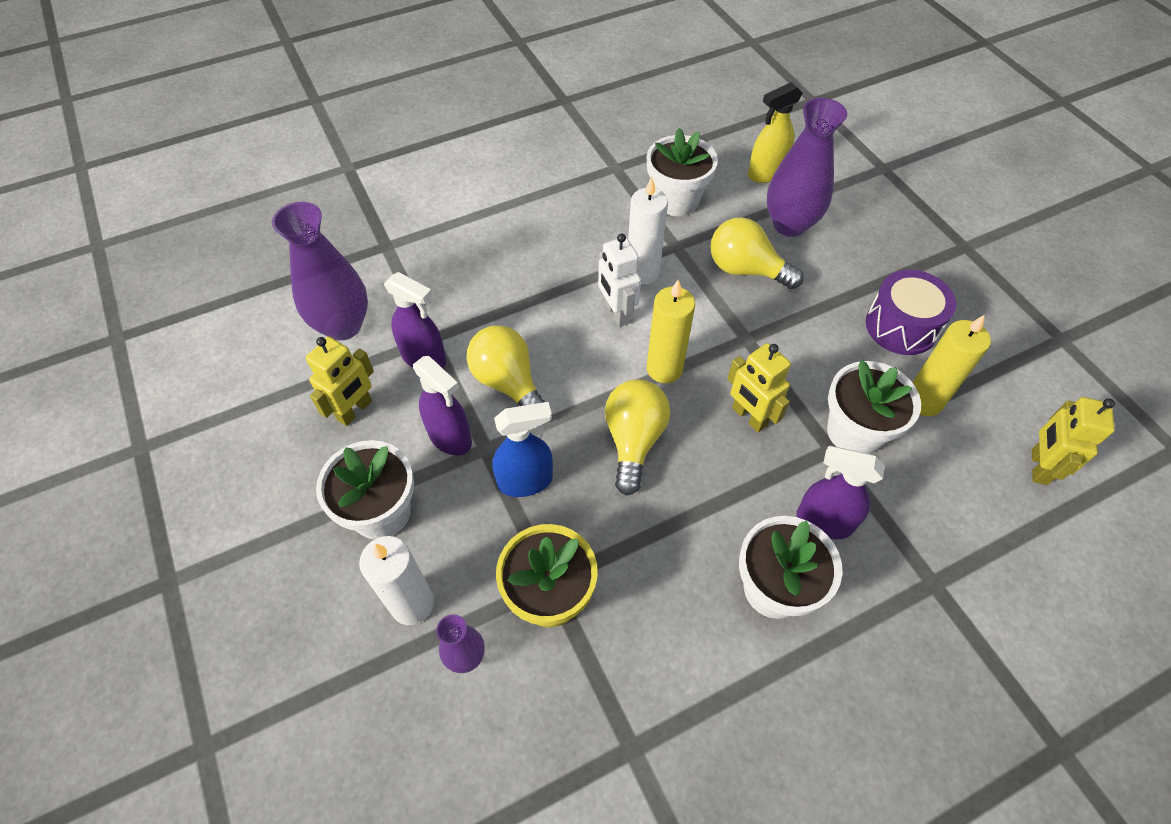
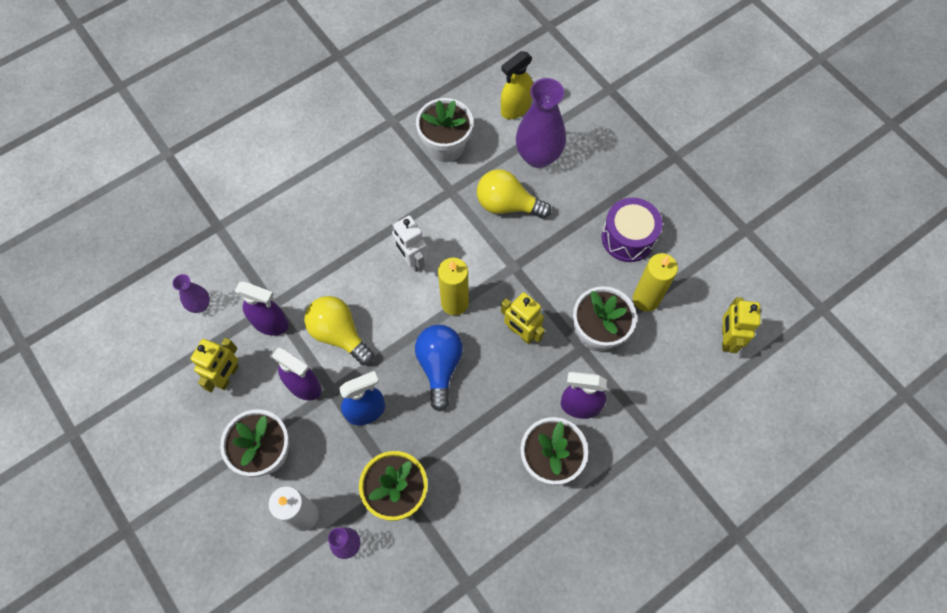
camera: 10 degrees left, 10 degrees up
purple vase [272,202,368,340] -> purple vase [173,274,210,313], size x0.51
yellow light bulb [605,379,670,496] -> blue light bulb [415,325,463,412]
white candle [628,177,668,285] -> none

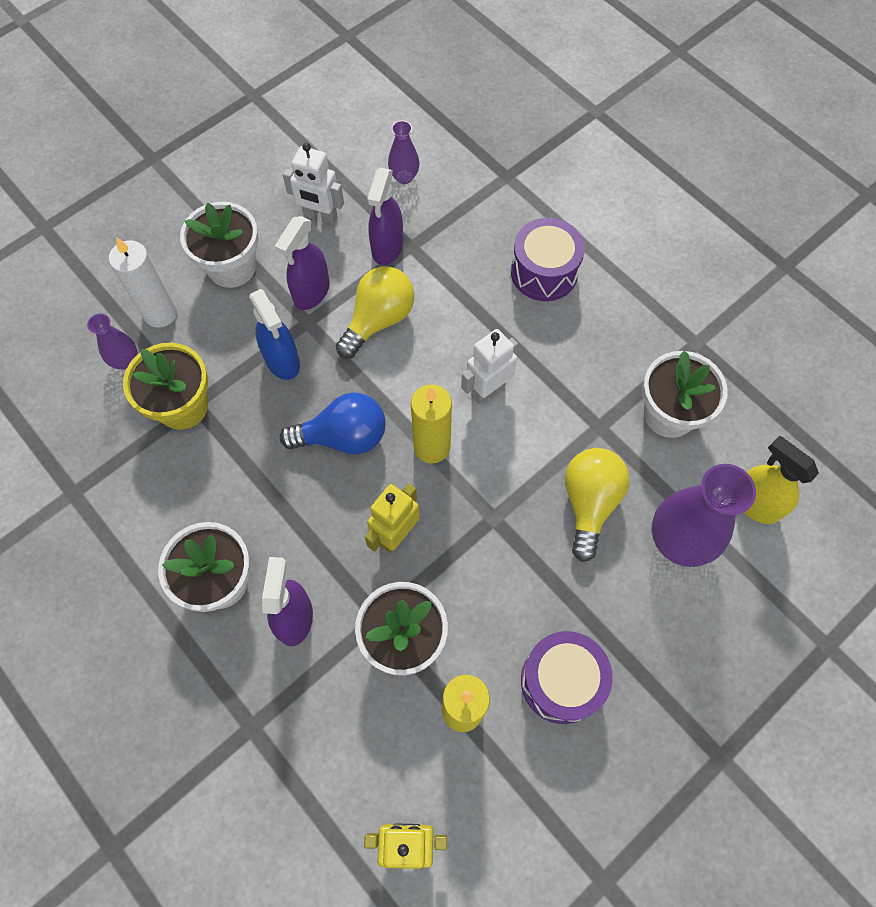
camera: 85 degrees right, 0 degrees up
yellow robot [190,338,239,393] -> white robot [283,143,344,225]
none -> purple drum [511,218,585,301]

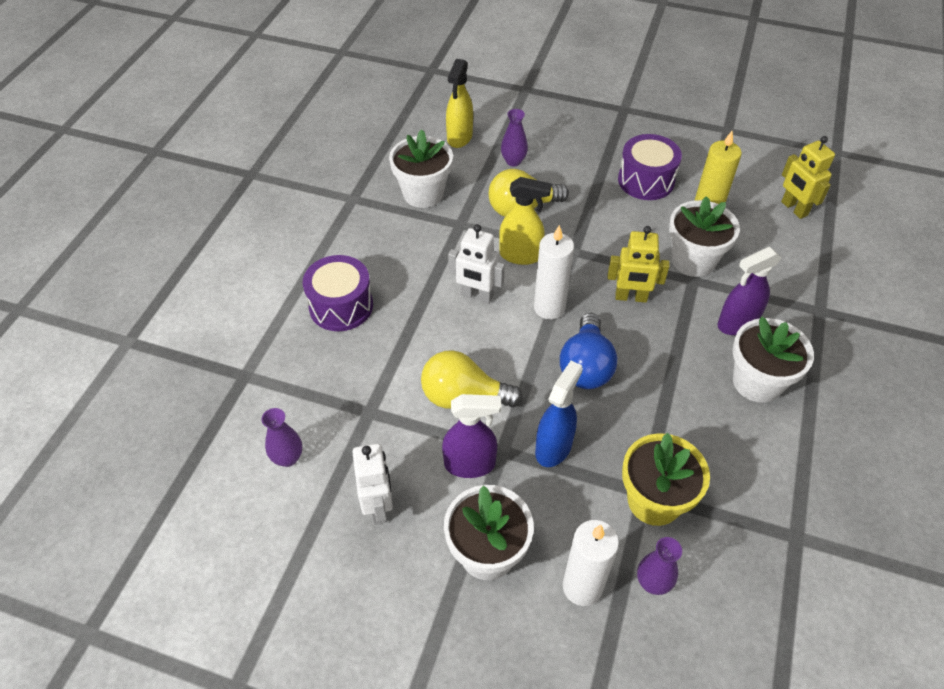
camera: 120 degrees left, 15 degrees down
blue light bulb [280,392,386,454] -> blue light bulb turned 135 degrees counterclockwise [560,313,617,389]
purple spray bottle [367,168,403,265] -> none
yellow candle [411,384,452,463] -> white candle [534,225,574,320]
purple vase [652,464,756,567] -> purple vase [501,109,528,167], size x0.51
none -> yellow spray bottle [499,177,552,265]

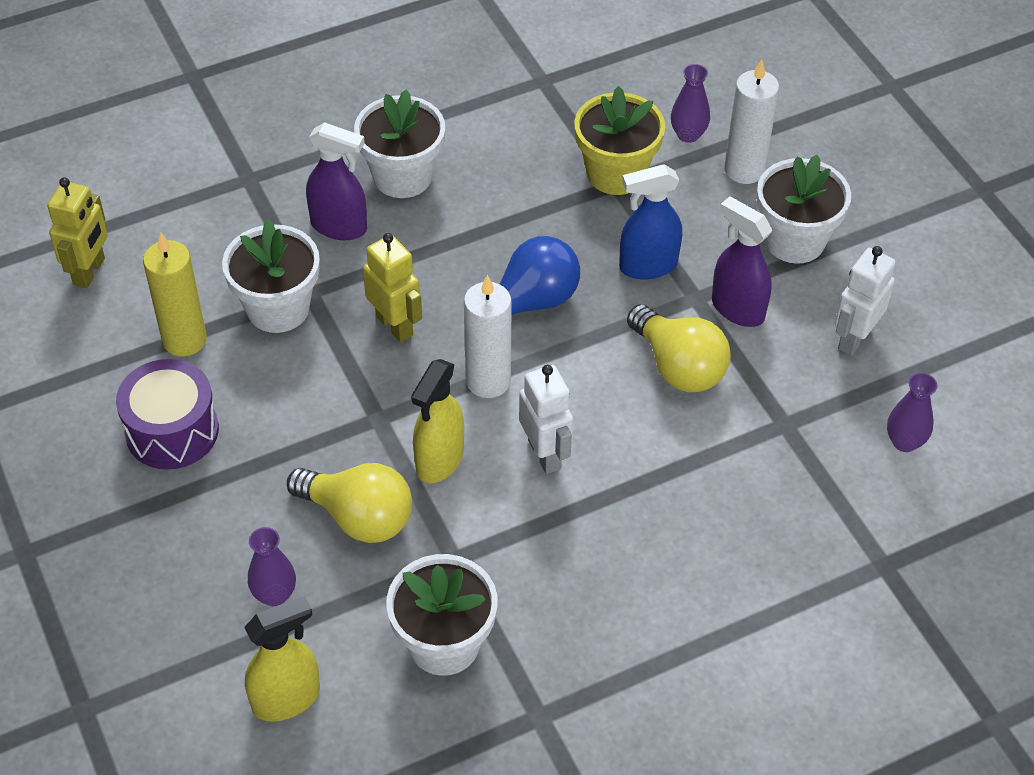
camera: 135 degrees left, 0 degrees up
purple drum [303,255,373,331] -> none
yellow spray bottle [499,177,552,265] -> yellow spray bottle turned 120 degrees counterclockwise [411,359,464,483]

